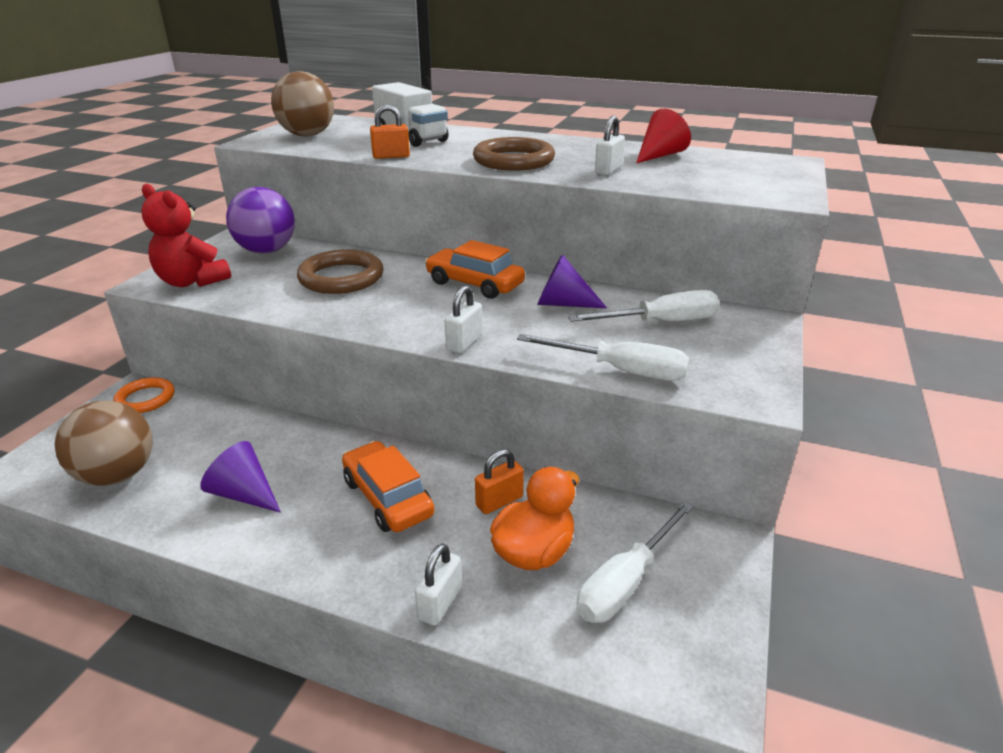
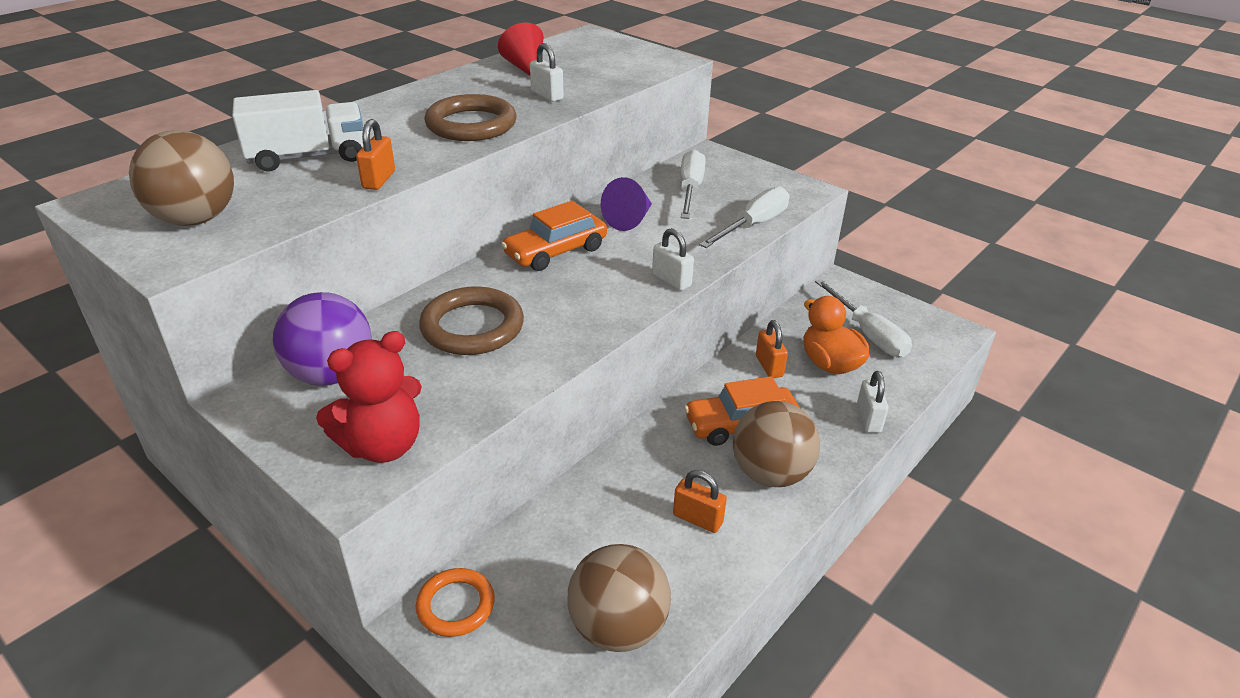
camera: 70 degrees left, 5 degrees up
purple cone [200,441,281,513] -> orange padlock [673,470,727,533]
white padlock [415,543,462,626] -> white padlock turned 45 degrees clockwise [857,371,888,433]
none -> brown ball [733,401,820,487]

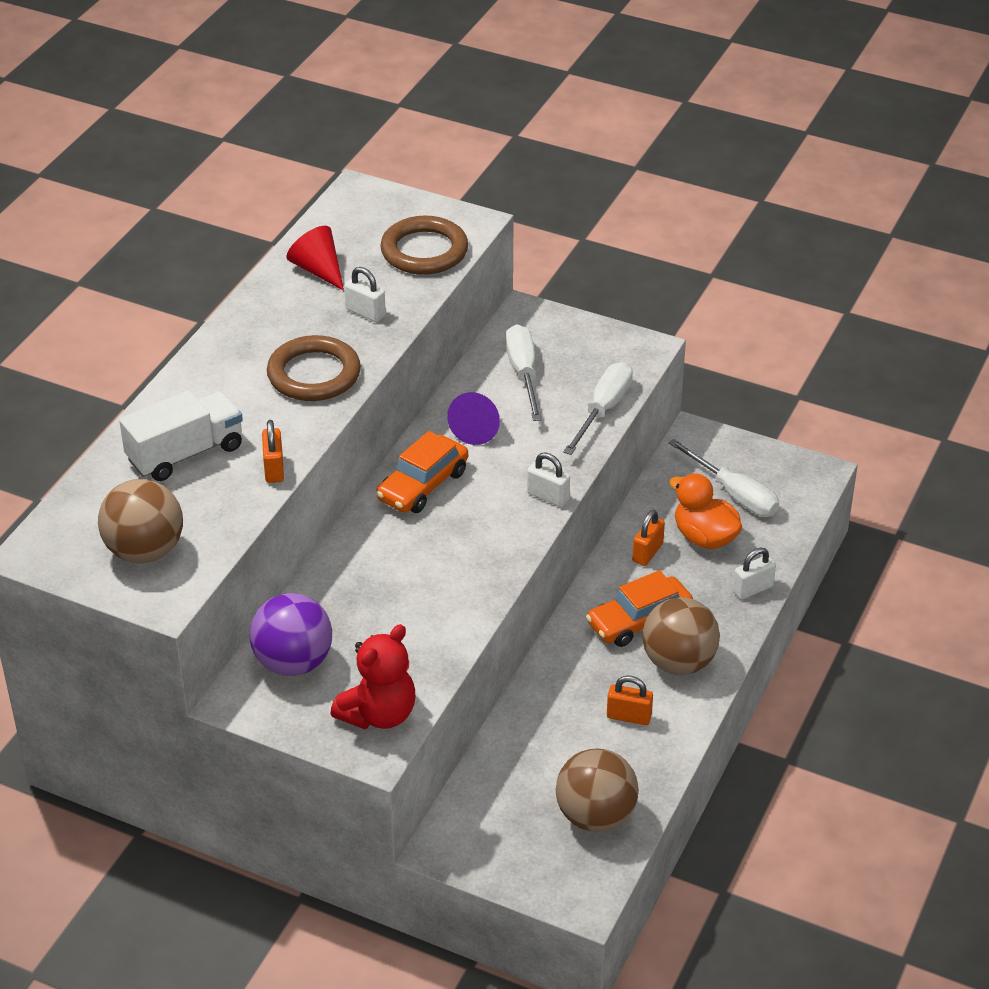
camera: 15 degrees left, 5 degrees up
orange ring [416,568,495,637] -> none
brown ring [419,286,524,355] -> brown ring moved to [380,216,468,275]
orange padlock [756,320,788,378] -> orange padlock turned 60 degrees clockwise [632,510,665,566]
white padlock [857,371,888,433] -> white padlock turned 75 degrees clockwise [733,548,776,600]

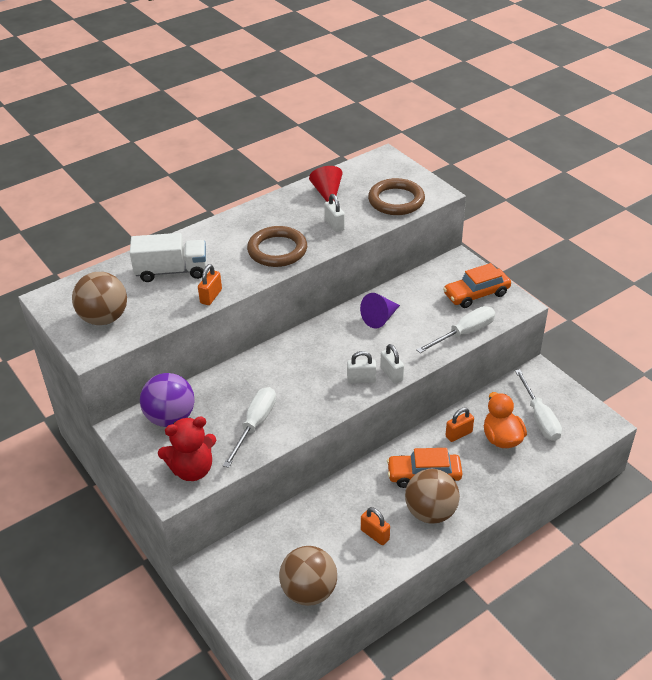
camera: 30 degrees right, 0 degrees up
orange car [376,431,468,513] -> orange car moved to [443,263,511,308]
white screwdriver [506,324,542,421] -> white screwdriver moved to [223,387,276,468]
white padlock [733,548,776,600] -> white padlock moved to [347,351,376,383]

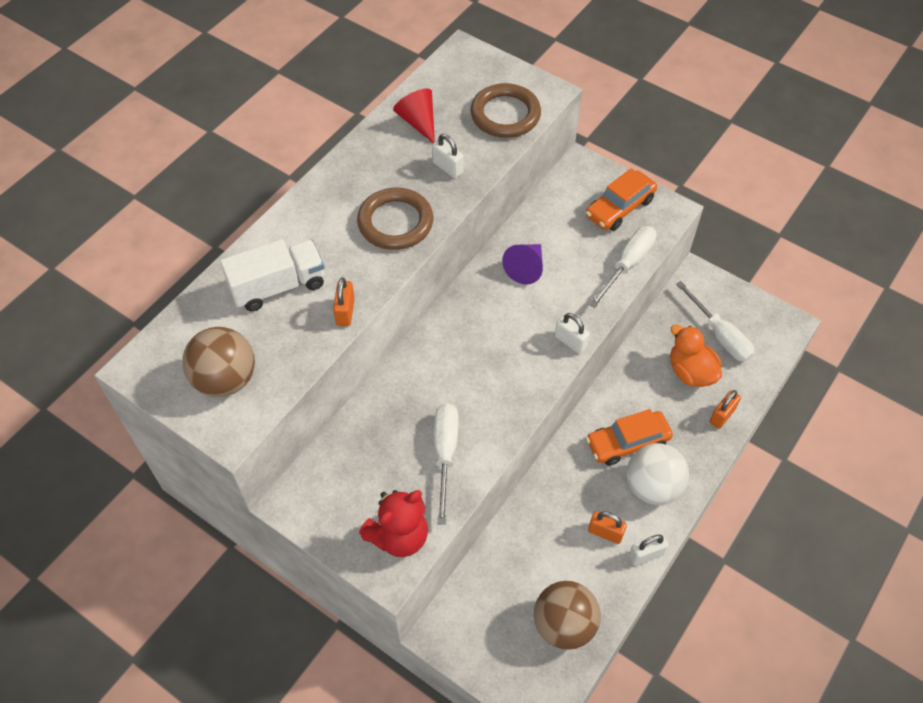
camera: 20 degrees left, 15 degrees up
purple ball [140,373,195,427] -> none
white padlock [347,351,376,383] -> white padlock moved to [629,534,669,566]
brown ball [405,469,460,524] -> white ball [627,443,689,505]
orange padlock [446,408,474,442] -> orange padlock moved to [710,390,741,429]

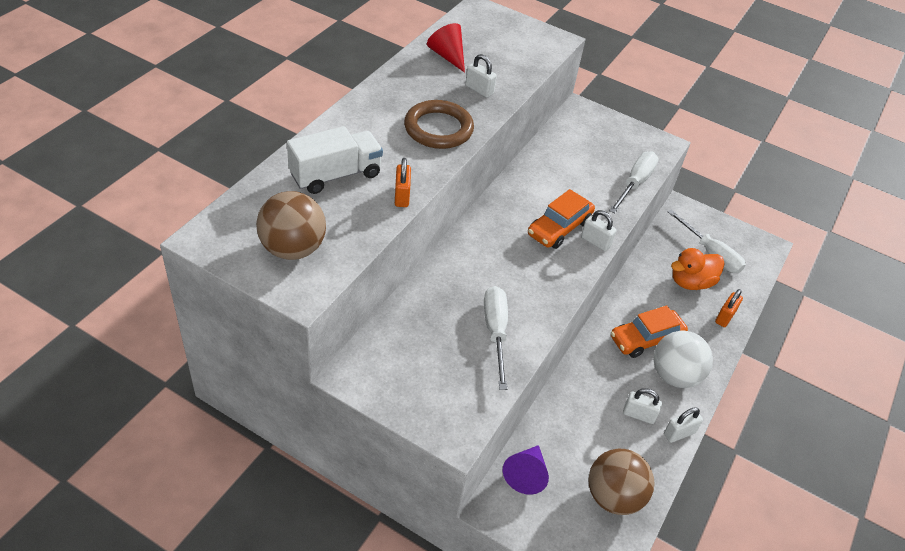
camera: 10 degrees left, 10 degrees down
red teddy bear [359,490,428,557] -> none
brown ring [470,83,541,138] -> none
purple cone [502,244,543,284] -> purple cone moved to [503,445,549,495]
orange car [586,168,657,231] -> orange car moved to [528,189,595,249]
orange padlock [588,511,627,544] -> white padlock [623,388,662,424]
orange duck [670,324,722,387] -> orange duck turned 75 degrees counterclockwise [671,248,725,290]

